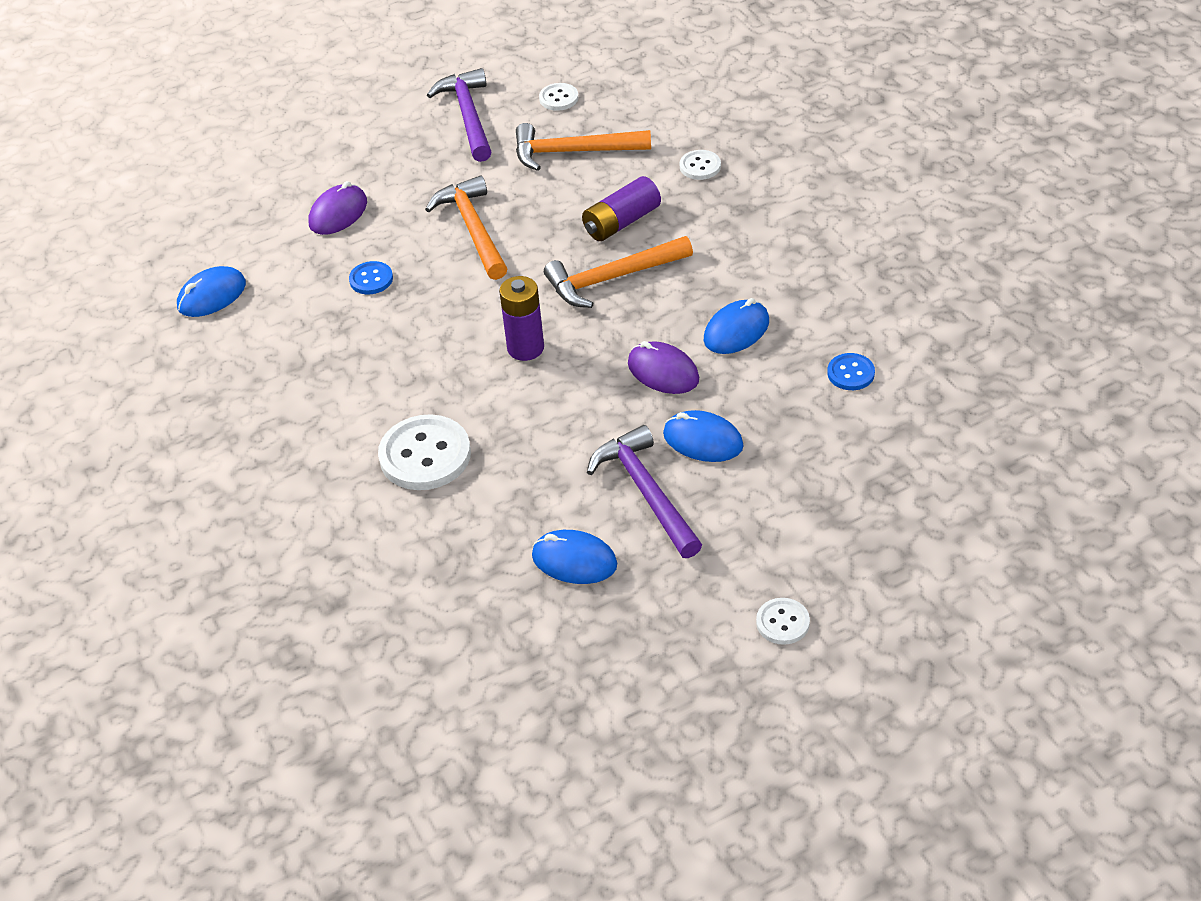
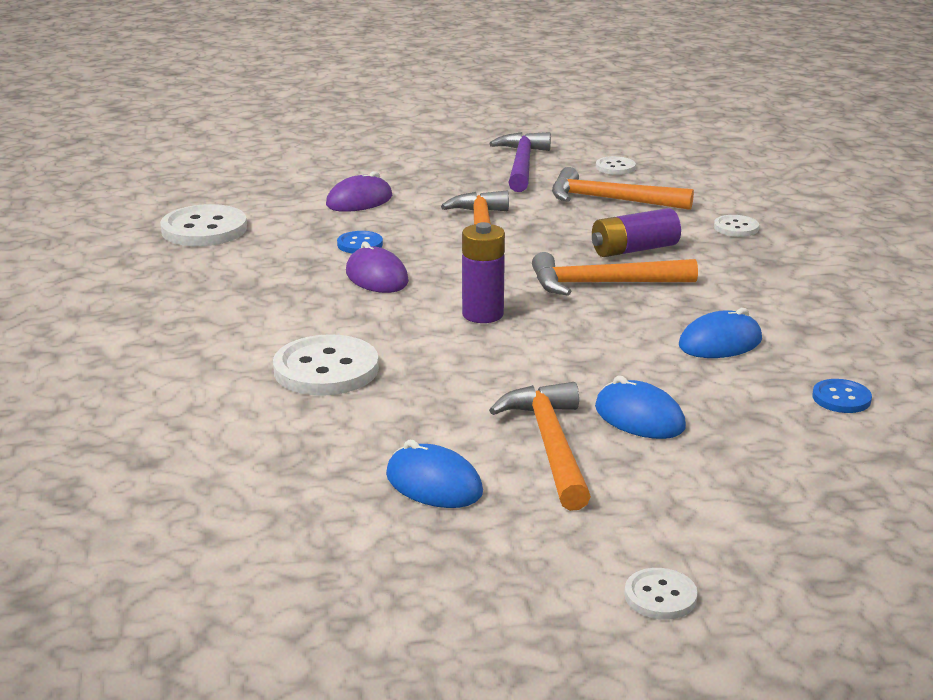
camera: 15 degrees right, 20 degrees down
blue mouse [177,266,246,317] -> white button [160,204,247,246]
purple hammer [587,425,702,558] -> orange hammer [489,382,591,511]
purple mouse [628,341,699,394] -> purple mouse moved to [346,242,409,293]

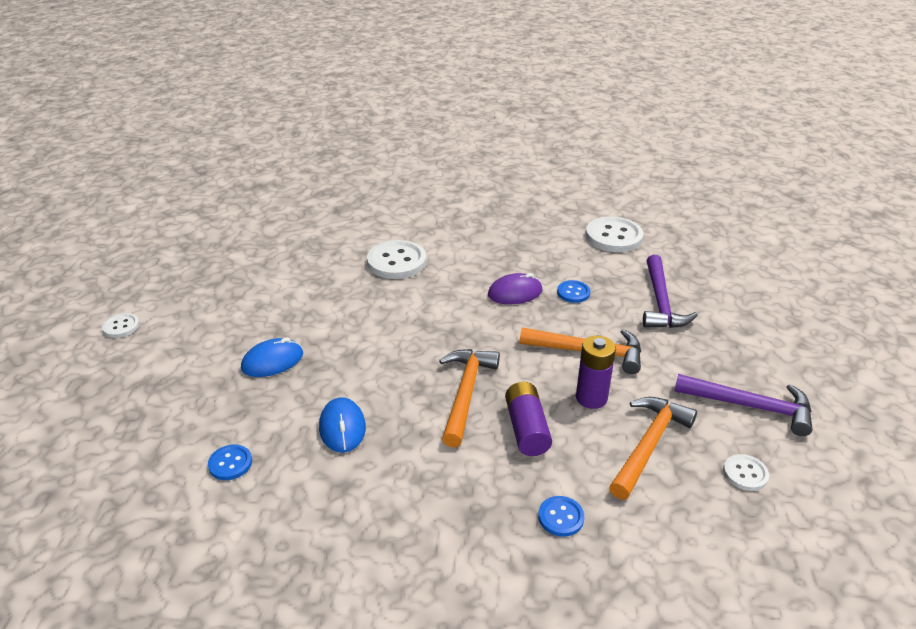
camera: 105 degrees right, 10 degrees up
purple mouse [326,171,392,212] -> purple hammer [643,255,698,328]
blue mouse [386,440,483,508] -> none
purple battery [462,222,505,323] -> purple battery moved to [576,336,616,409]
orange hammer [489,382,591,511] -> none
white button [714,215,759,237] -> blue button [538,496,584,537]

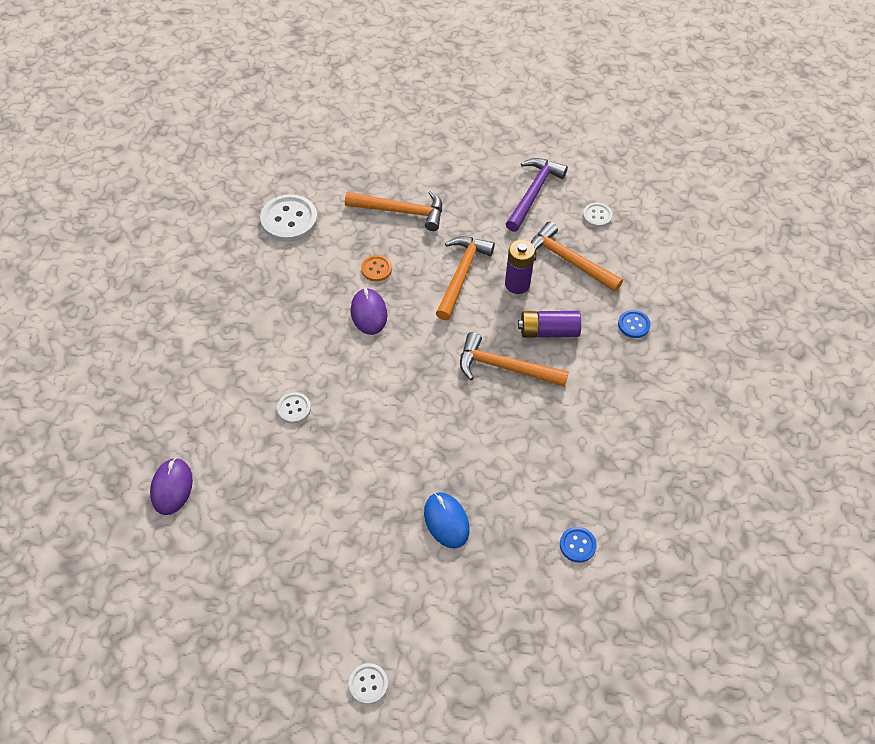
camera: 85 degrees left, 20 degrees up
blue mouse [319,398,366,452] -> none
white button [367,240,426,279] -> white button [277,392,311,424], size x0.52
blue button [557,280,590,303] -> orange button [361,255,392,282]
purple hammer [643,255,698,328] -> orange hammer [345,191,442,231]
none -> purple mouse [150,458,193,515]

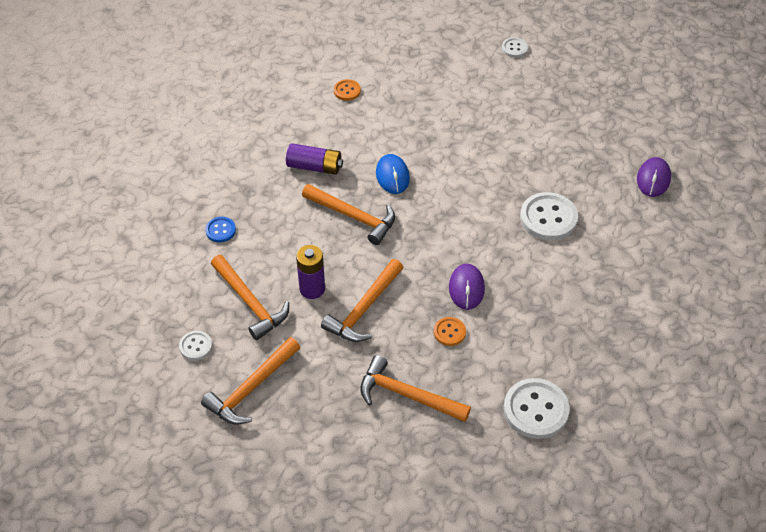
camera: 165 degrees left, 5 degrees down
white button [277,392,311,424] -> white button [520,192,578,240], size x1.91
blue mouse [424,492,470,549] -> blue mouse moved to [376,154,410,194]
purple hammer [506,158,568,232] -> orange hammer [201,337,300,424]
purple battery [518,311,581,338] -> purple battery moved to [286,143,343,175]
blue button [560,527,597,563] -> orange button [334,79,361,101]

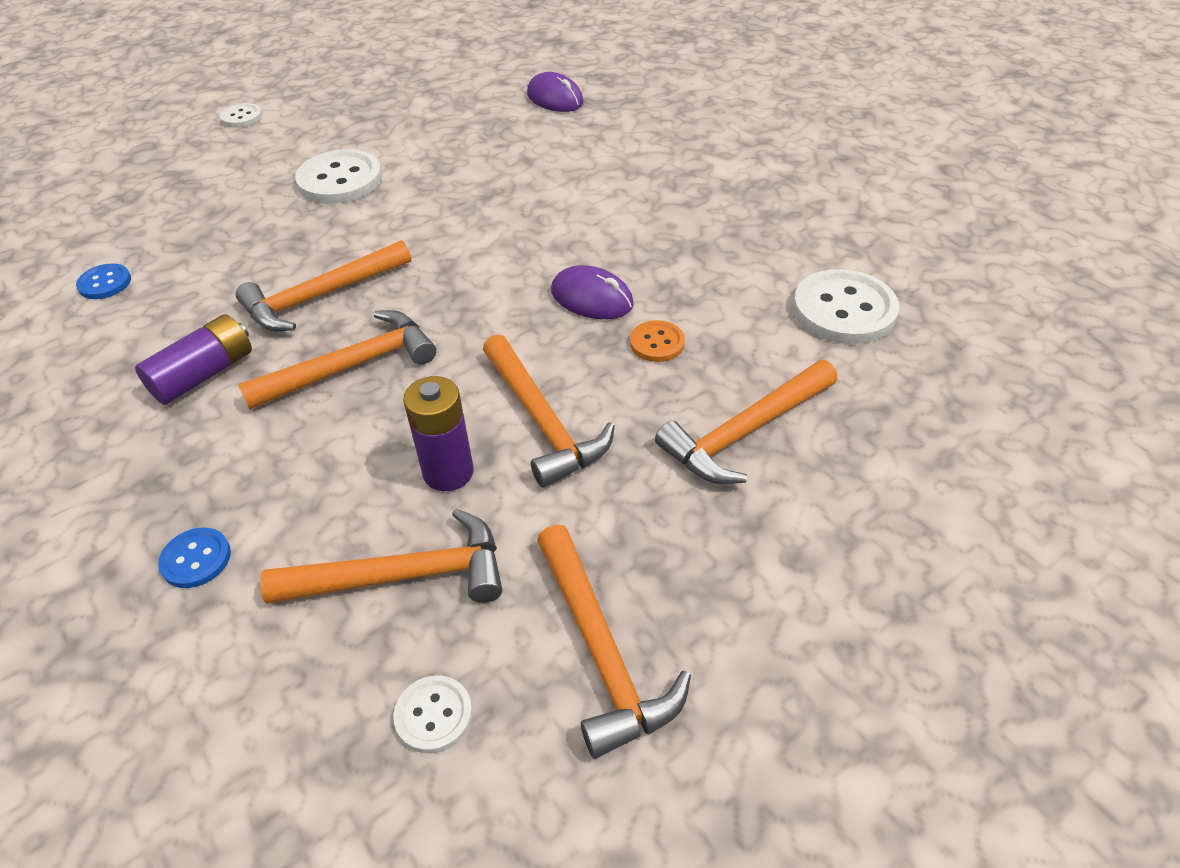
camera: 60 degrees left, 5 degrees down
orange button [334,79,361,101] -> blue button [76,263,131,299]
blue mouse [376,154,410,194] -> orange hammer [236,240,411,331]
white button [520,192,578,240] -> white button moved to [295,149,382,204]

